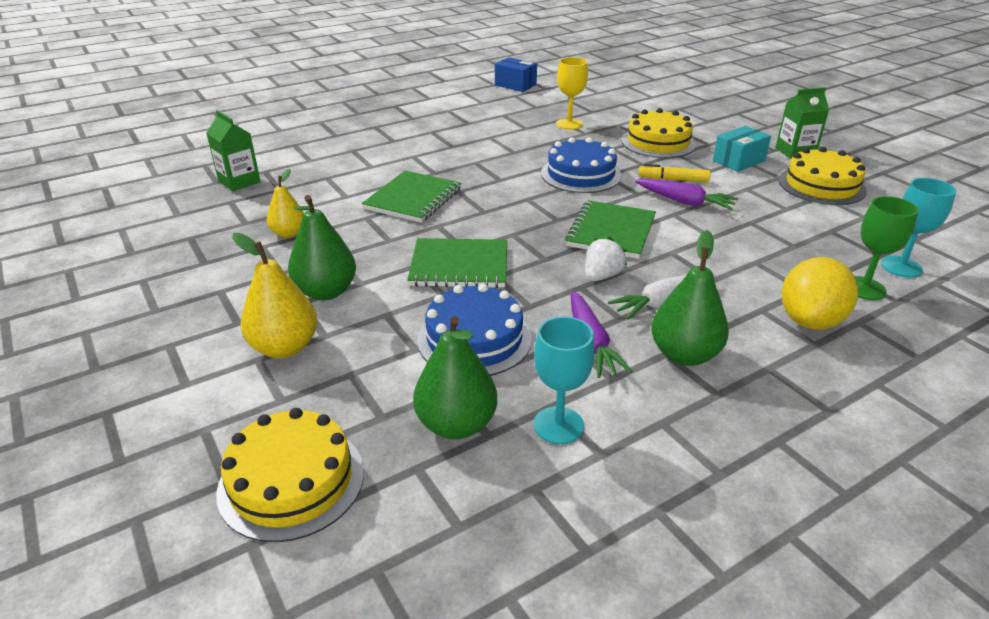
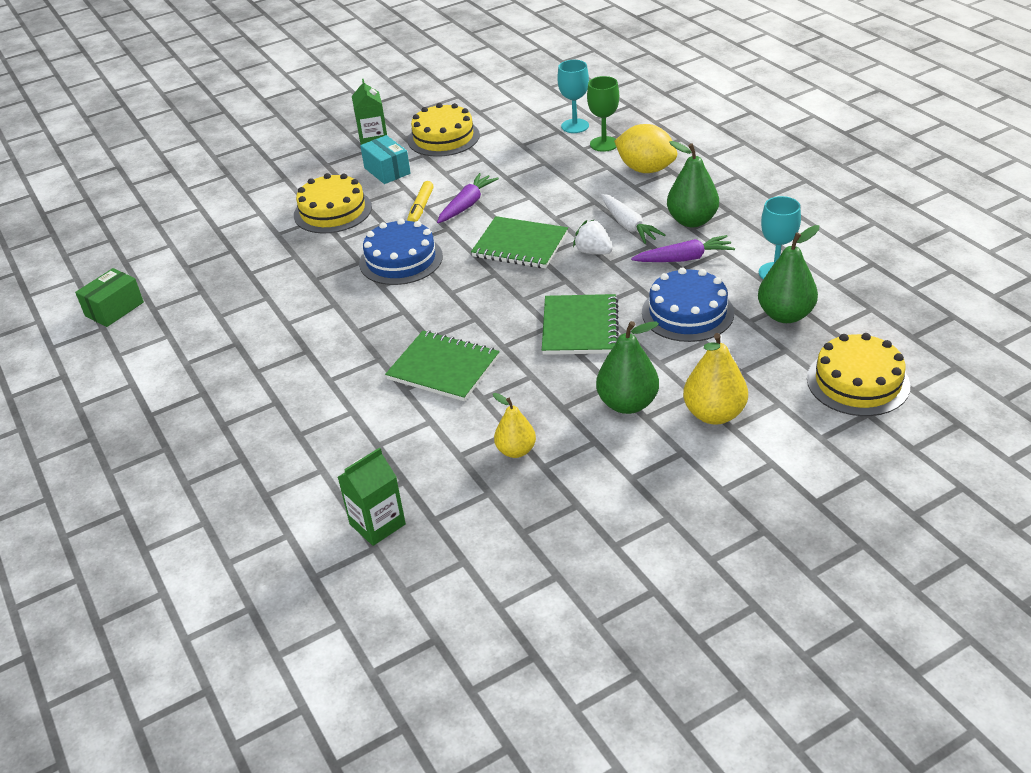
camera: 85 degrees left, 5 degrees up
blue box [495,57,537,92] -> green box [75,268,144,327]
yellow goblet [556,57,588,130] -> none

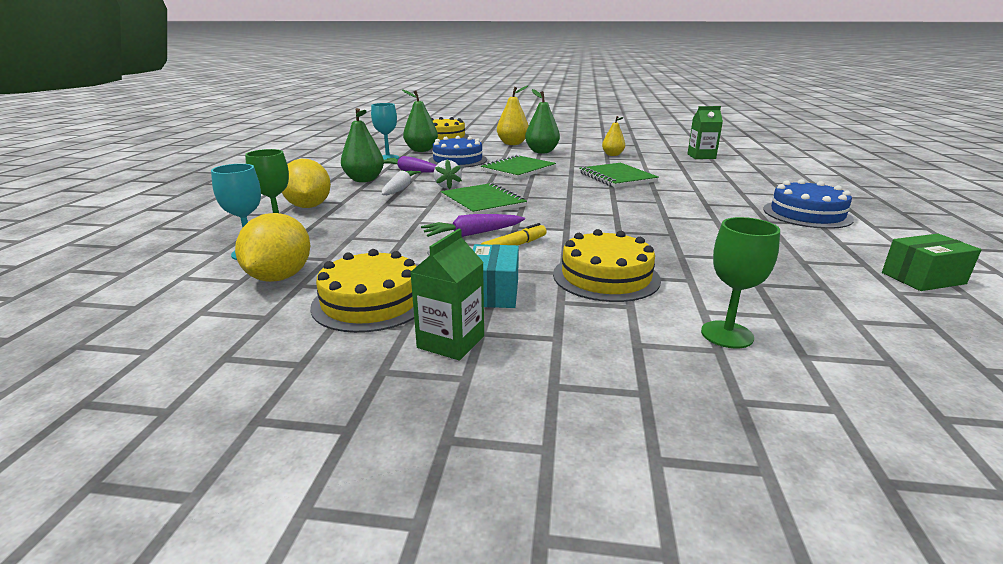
camera: 145 degrees left, 15 degrees down
blue cake [359,218,443,285] -> blue cake moved to [763,179,854,229]
none -> yellow lemon [235,213,310,282]
none -> green goblet [701,217,780,349]

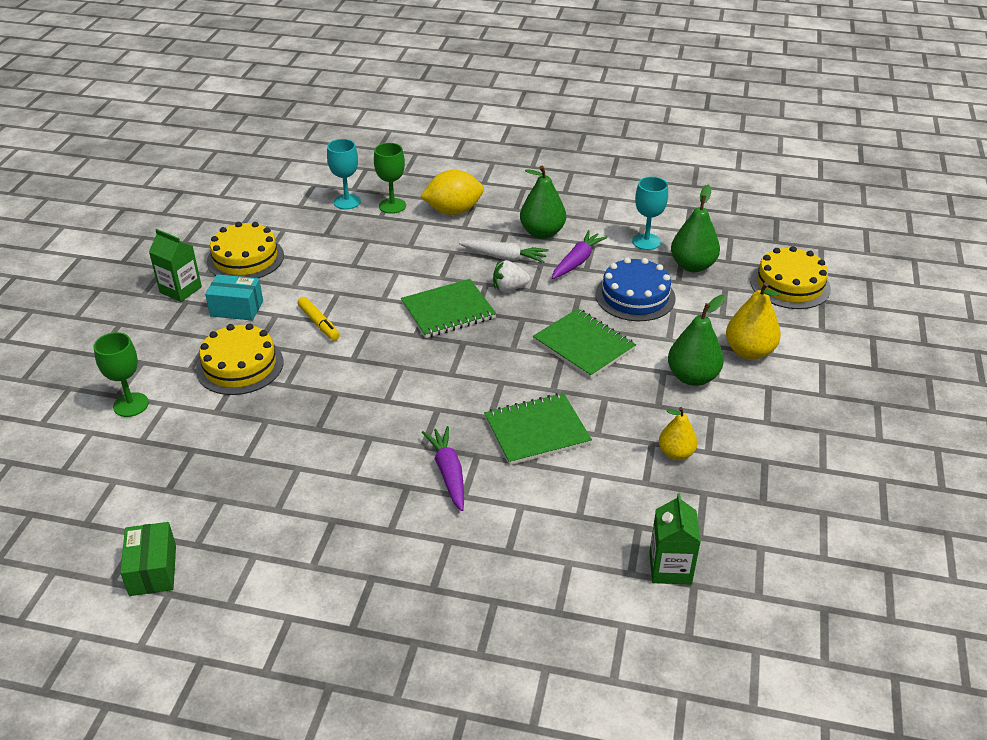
camera: 95 degrees right, 15 degrees up
yellow lemon [235,213,310,282] -> none
purple carrot [421,214,525,237] -> purple carrot moved to [422,426,464,511]
blue cake [763,179,854,229] -> none

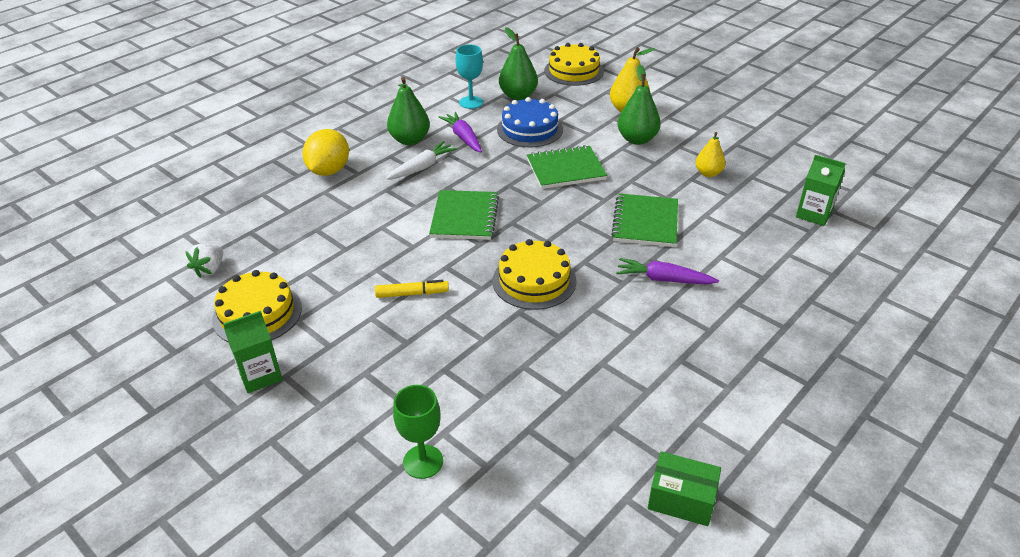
camera: 60 degrees left, 0 degrees up
yellow cake [196,323,284,395] -> yellow cake moved to [493,239,576,310]
turquoise box [205,274,263,321] -> none
turquoise goblet [327,139,361,209] -> none
green goblet [374,143,406,214] -> none
white strawberry [493,260,530,292] -> white strawberry moved to [185,244,223,278]

